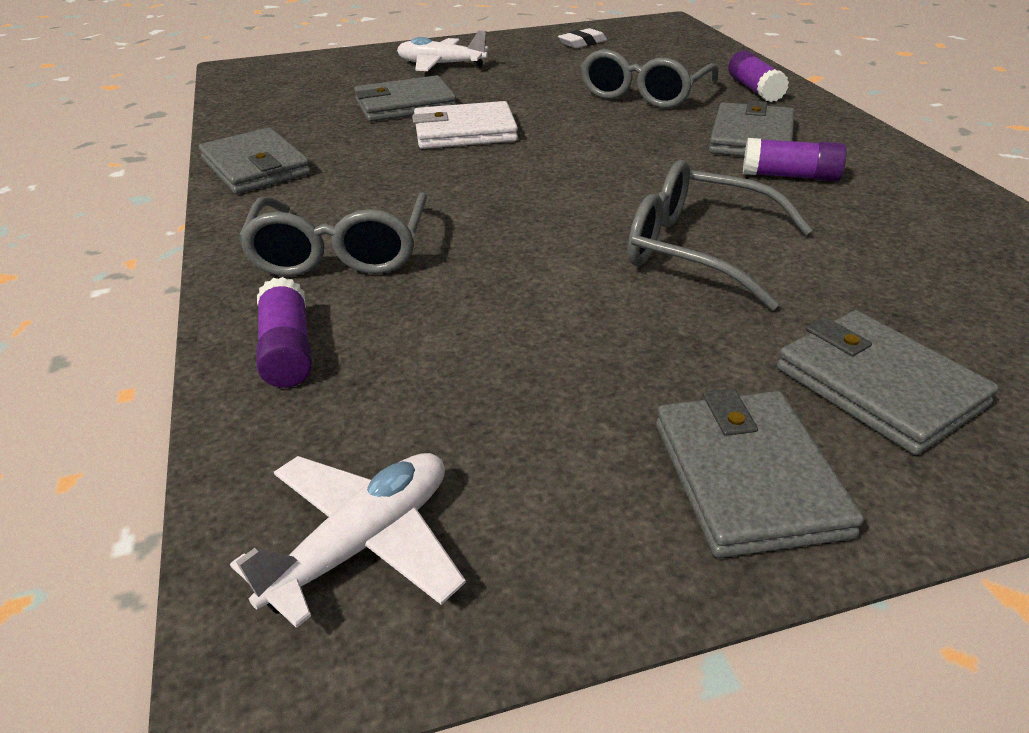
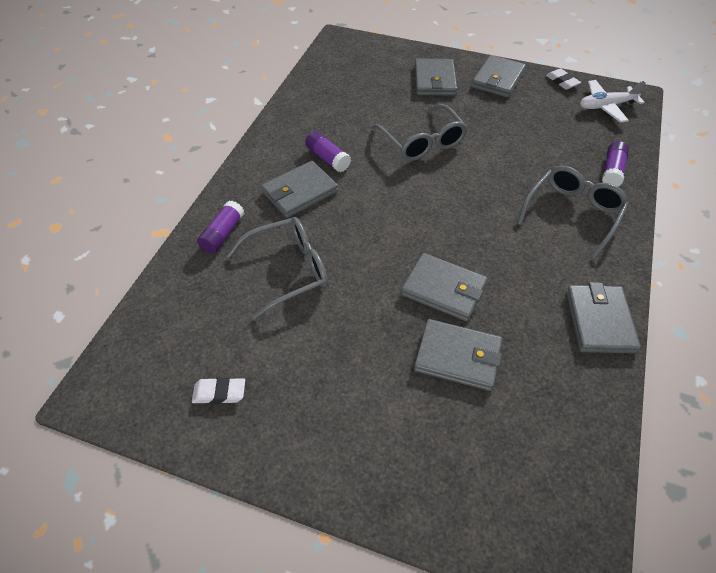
camera: 145 degrees left, 15 degrees up
white plane [397,30,489,71] -> none
white wallet [412,101,518,149] -> grey wallet [401,253,488,321]
none -> white eraser [546,68,581,90]

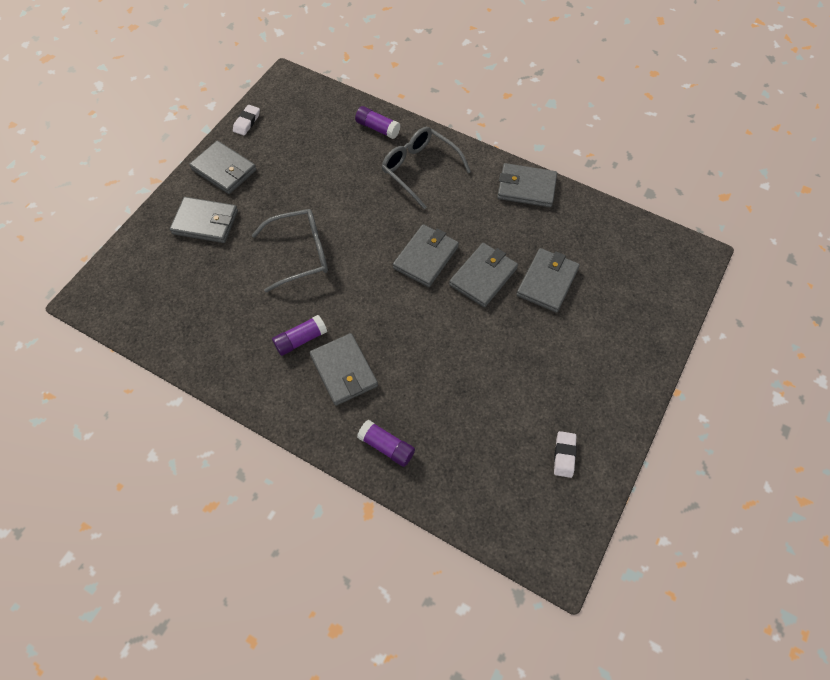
camera: 80 degrees left, 10 degrees up
grey glasses [226,217,328,319] -> none
white eraser [546,68,581,90] -> white eraser turned 45 degrees counterclockwise [233,105,260,136]
white plane [580,80,646,123] -> none
none -> grey wallet [393,224,459,287]

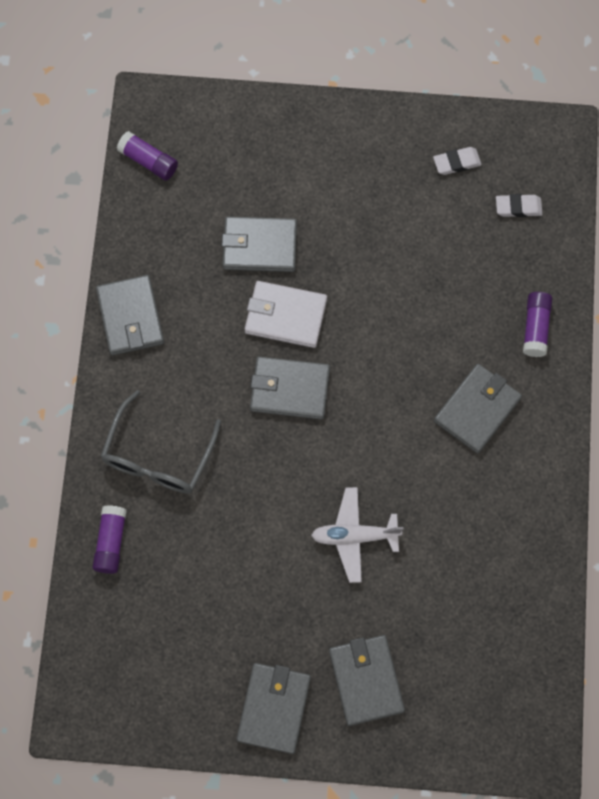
camera: 115 degrees left, 10 degrees up
white eraser [233,105,260,136] -> white eraser moved to [496,194,542,217]
grey glasses [252,209,328,292] -> white plane [311,487,403,583]
purple glue stick [272,315,327,356] -> purple glue stick moved to [117,131,178,181]
grey wallet [449,243,518,307] -> white wallet [245,281,327,348]

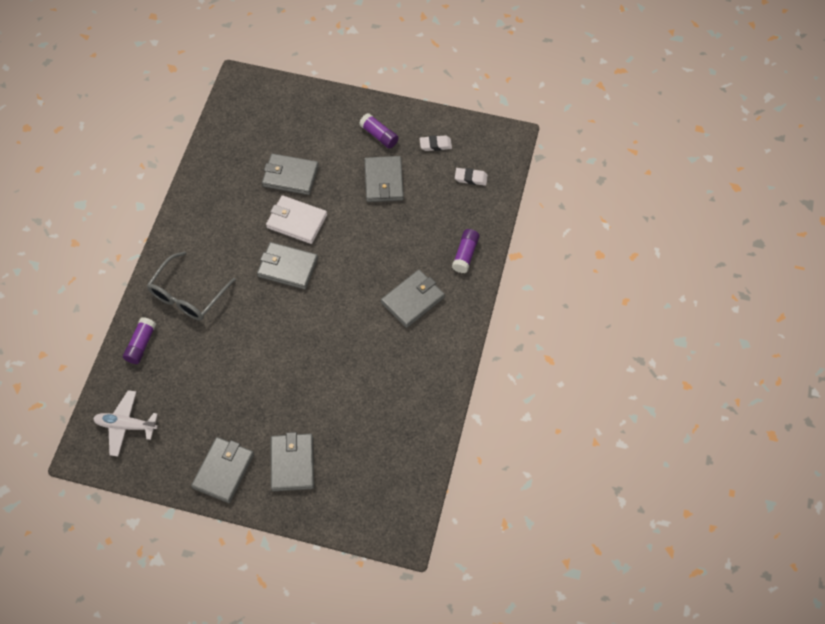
camera: 10 degrees right, 10 degrees down
grey wallet [96,275,164,356] -> grey wallet moved to [364,156,404,202]
purple glue stick [117,131,178,181] -> purple glue stick moved to [359,113,399,149]
white plane [311,487,403,583] -> white plane moved to [93,390,158,457]

